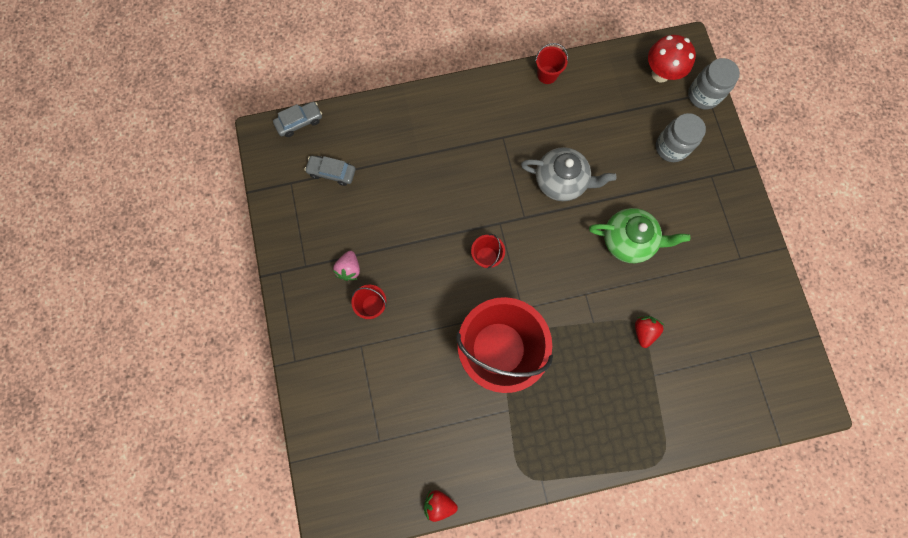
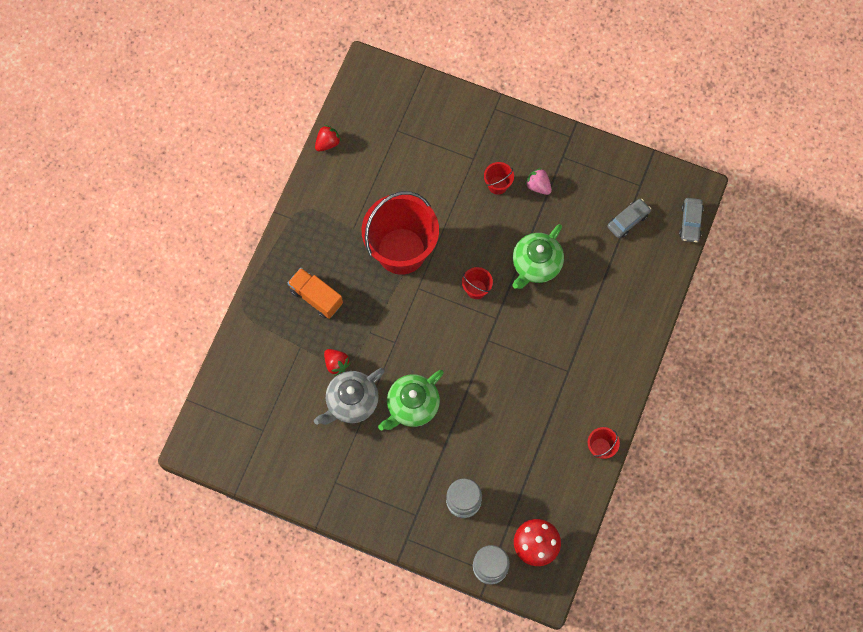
camera: 125 degrees right, 5 degrees down
grey teapot [521,147,617,201] -> grey teapot moved to [314,368,385,425]
none -> orange truck [288,268,343,319]
none -> green teapot [512,224,564,289]

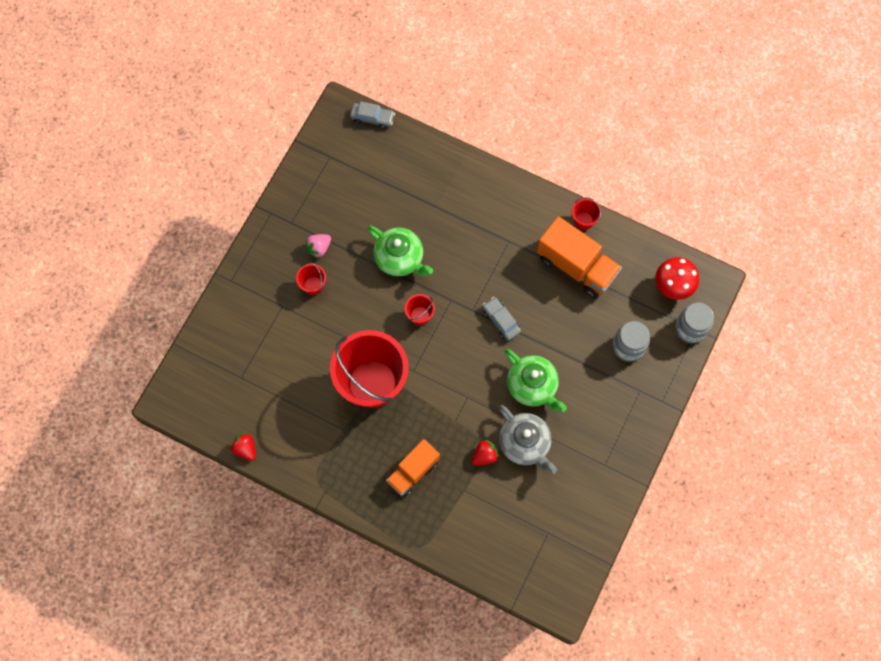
camera: 85 degrees left, 0 degrees up
grey car [607,199,651,238] -> grey car moved to [482,297,521,341]
none -> orange truck [537,216,622,299]

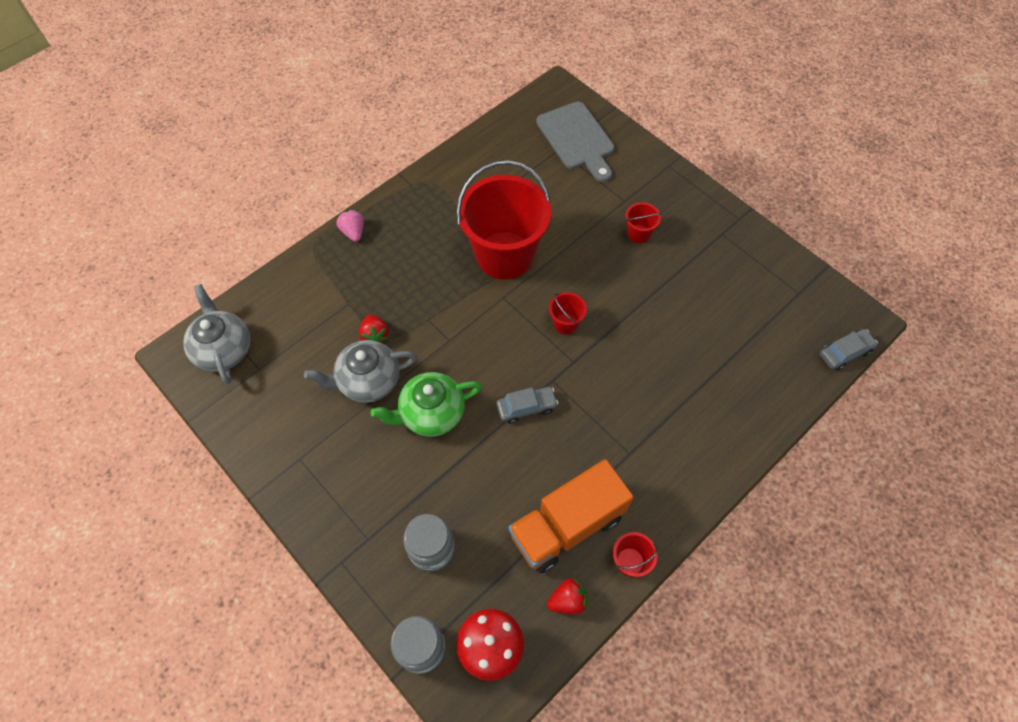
camera: 110 degrees right, 10 degrees down
red strawberry [230,433,256,461] -> red strawberry moved to [547,578,588,614]
pink strawberry [305,234,331,259] -> pink strawberry moved to [336,209,364,242]
grey car [350,101,395,129] -> grey car turned 150 degrees counterclockwise [820,329,878,370]
green teapot [367,225,433,276] -> none
orange truck [386,439,440,497] -> none
none -> grey teapot [183,284,250,384]
none -> grey cutting board [536,102,614,182]

